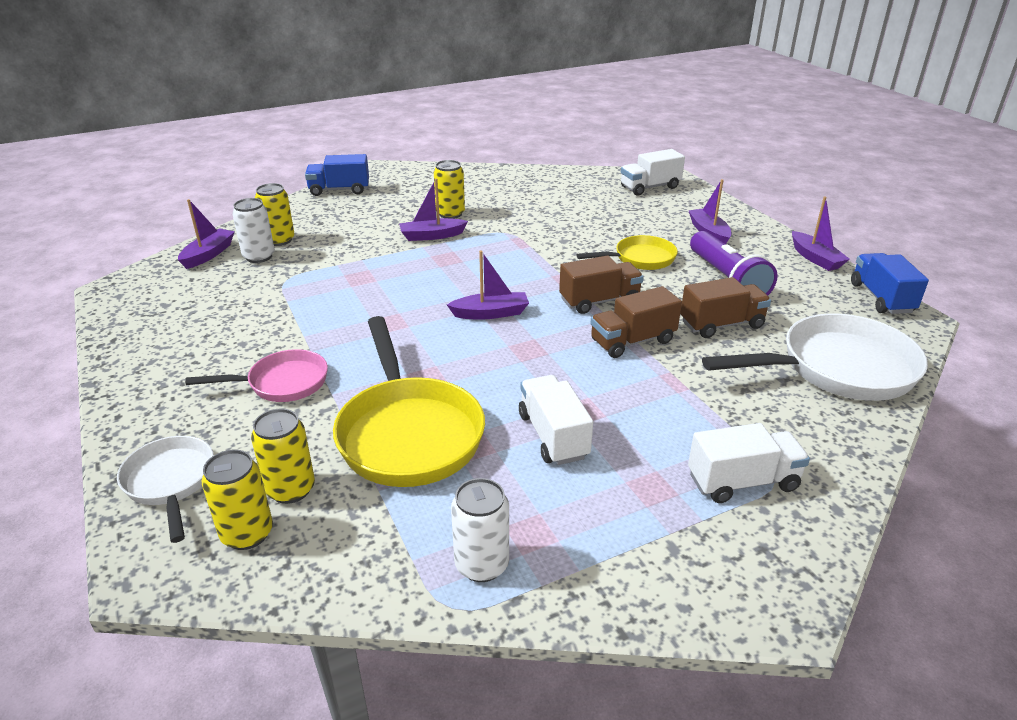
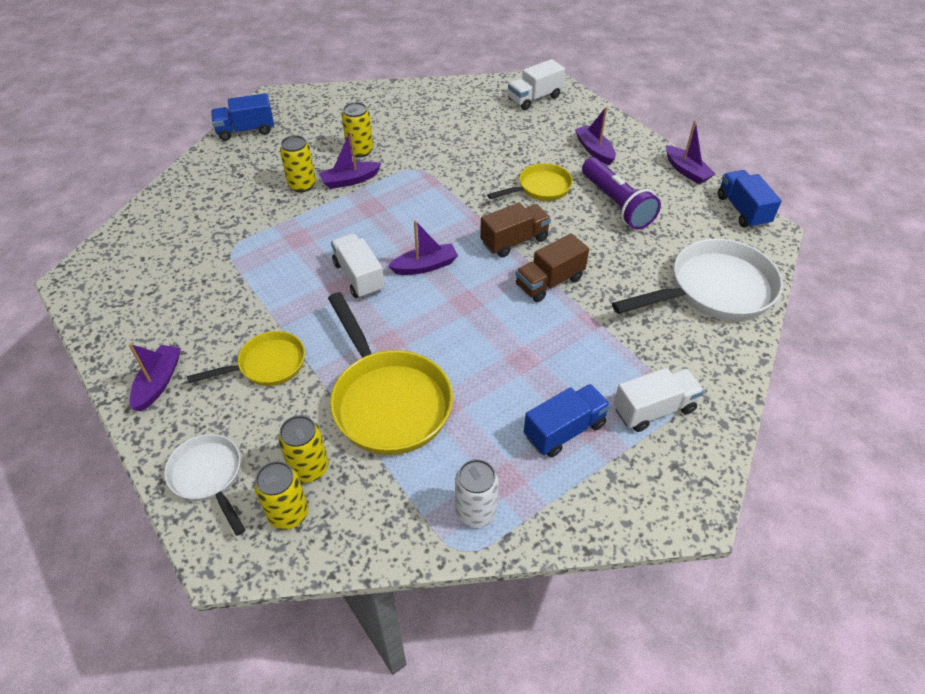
camera: 10 degrees left, 15 degrees up
purple boat [178,199,235,269] -> purple boat moved to [129,343,181,412]
pink pan [185,349,328,402] -> yellow pan [187,331,305,386]
white can [232,198,275,263] -> none
yellow can [255,183,295,246] -> yellow can moved to [280,135,316,192]
white truck [519,375,593,465] -> white truck moved to [331,233,384,299]
brown truck [680,277,771,338] -> none
none -> blue truck [524,384,611,457]

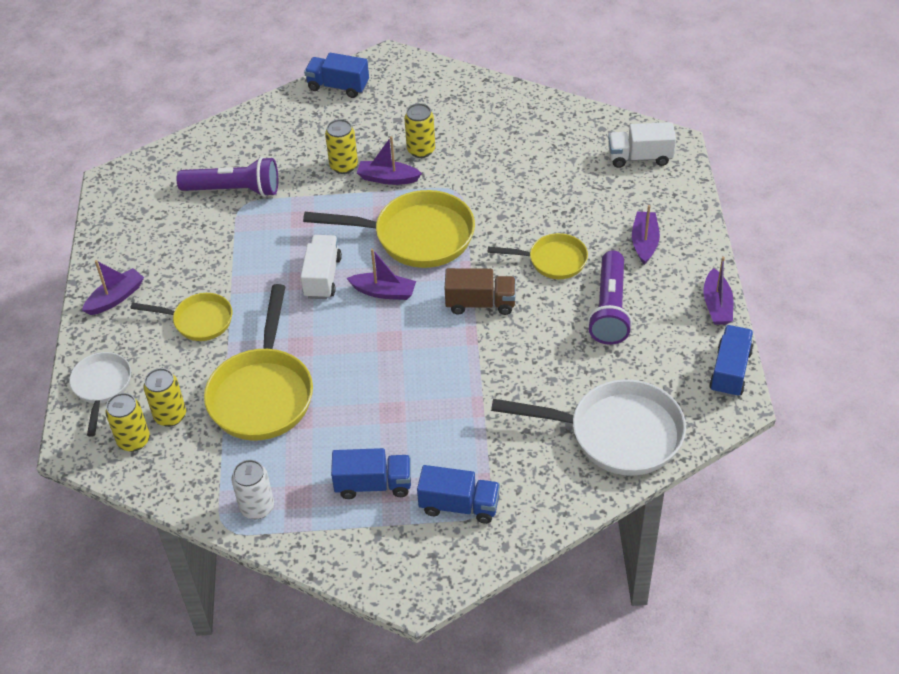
camera: 35 degrees right, 0 degrees up
brown truck [516,233,589,302] -> none
white truck [614,368,704,432] -> blue truck [417,465,500,524]
none -> purple flashlight [177,157,278,197]
none -> yellow pan [303,190,475,268]

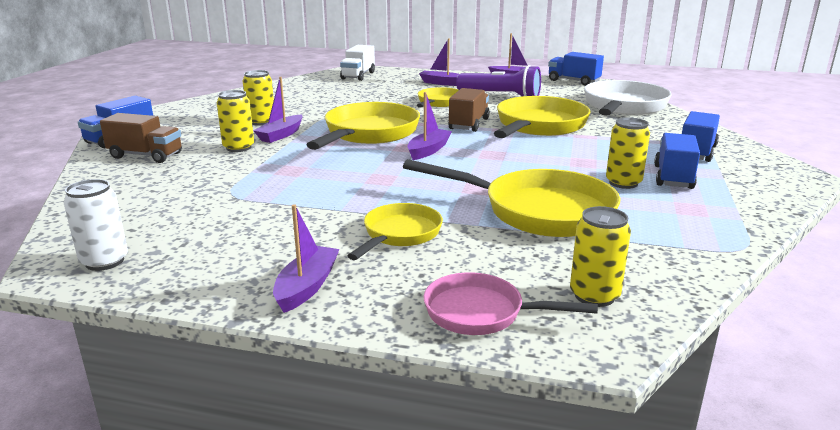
camera: 75 degrees left, 25 degrees down
white pan [69,352,131,437] -> pink pan [424,272,598,335]
purple boat [82,260,144,315] -> purple boat turned 45 degrees clockwise [273,204,340,313]
yellow can [143,368,186,427] -> yellow can moved to [606,117,650,189]
purple flashlight [177,157,278,197] -> none
white can [231,460,274,519] -> white can moved to [64,179,128,271]
white truck [301,235,342,299] -> none
none -> brown truck [100,113,182,163]
none -> yellow pan [494,96,590,138]

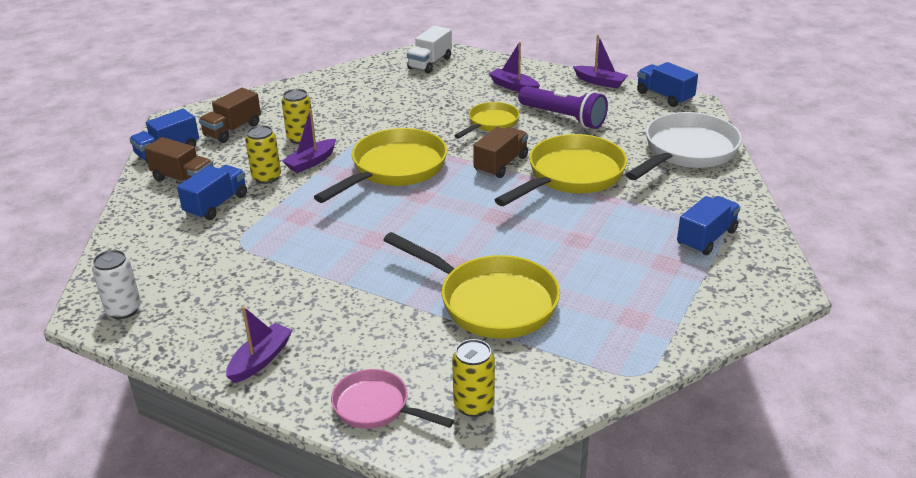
camera: 15 degrees right, 10 degrees up
yellow pan [347,203,443,260] -> none
purple boat [407,92,452,160] -> none
yellow can [606,117,650,189] -> none
blue truck [654,133,700,189] -> blue truck moved to [177,165,247,220]
none -> brown truck [199,88,261,143]

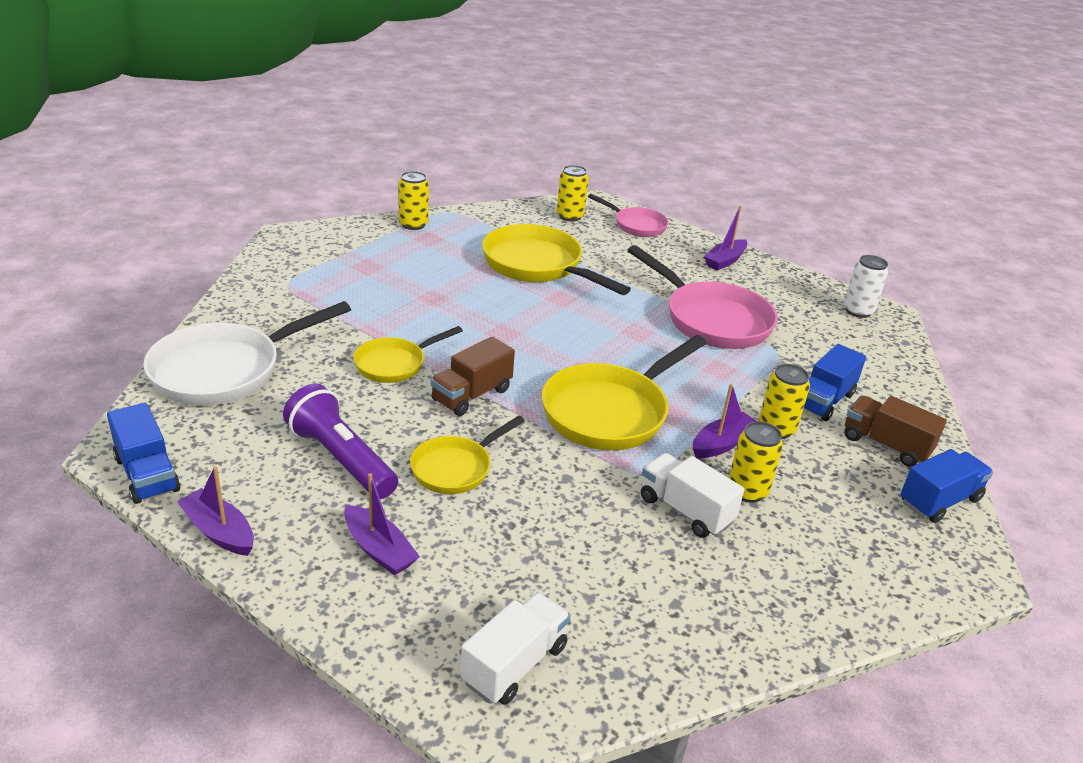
camera: 175 degrees left, 0 degrees up
brown truck [199,88,261,143] -> none
yellow pan [495,134,627,206] -> yellow pan [353,326,463,383], size x0.58
blue truck [677,196,741,255] -> none
none -> yellow can [398,171,429,230]
none -> pink pan [627,245,778,349]
none -> white truck [641,453,744,538]

